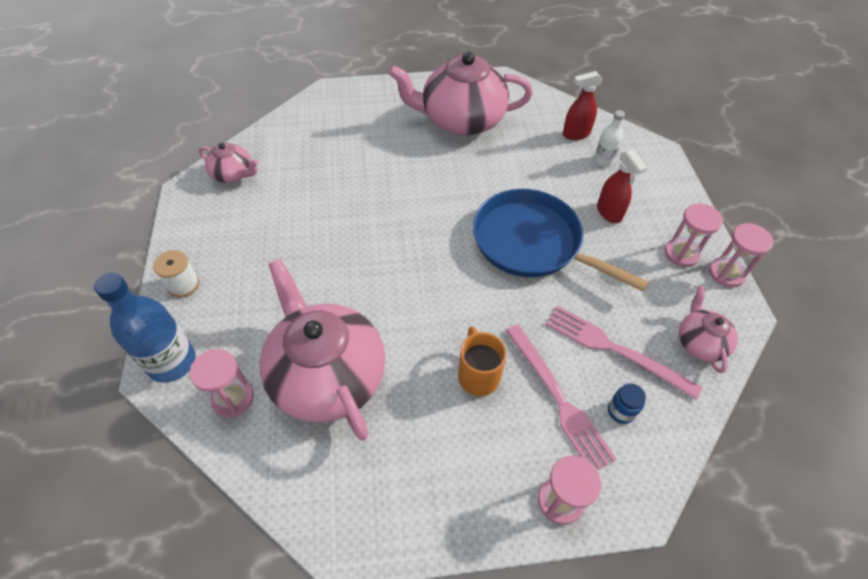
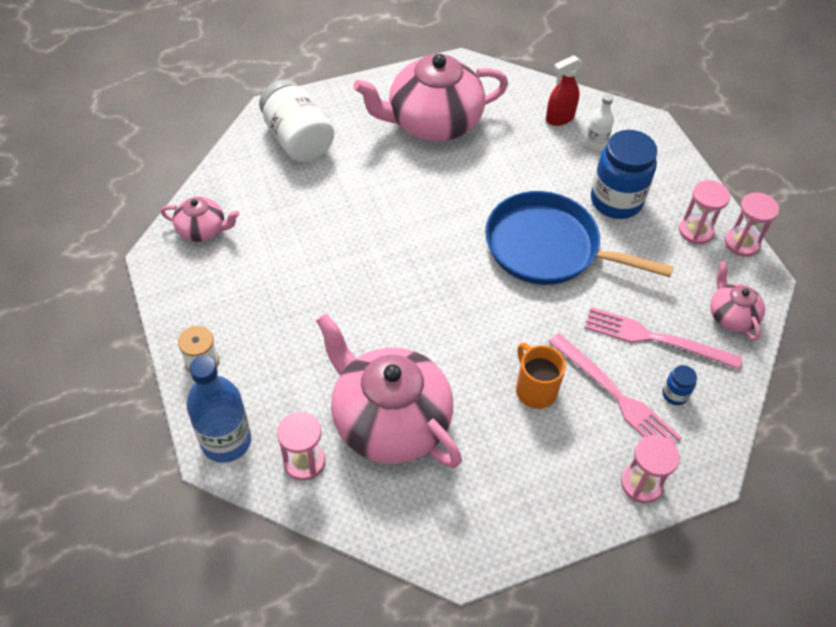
camera: 15 degrees left, 0 degrees up
red spray bottle [597,149,647,223] -> blue jar [591,130,658,219]
none -> white jar [259,79,334,162]

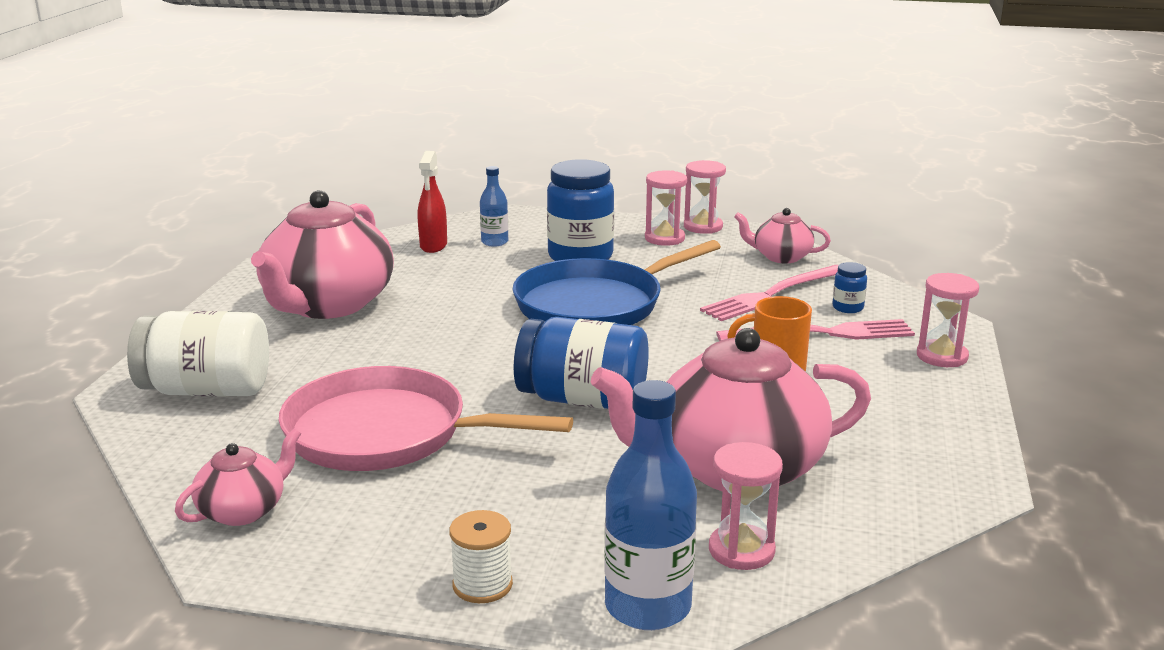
camera: 55 degrees left, 30 degrees down
white bottle [586,94,614,151] -> blue bottle [480,166,508,247]
none -> pink pan [279,366,573,471]
none -> blue jar [514,317,649,409]

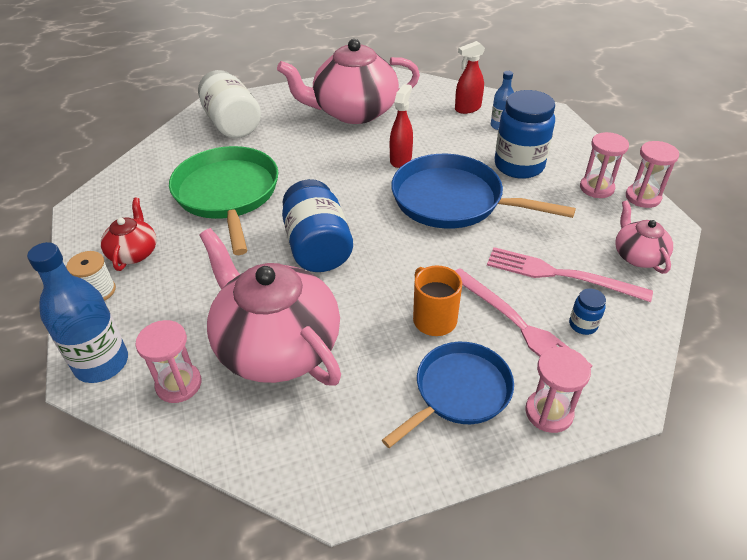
camera: 60 degrees right, 20 degrees up
pink teapot [175,429,301,526] -> none
pink pan [279,366,573,471] -> green pan [169,146,278,255]
none -> red teapot [101,198,157,271]
none -> blue pan [382,342,514,448]
none -> red spray bottle [390,84,413,168]

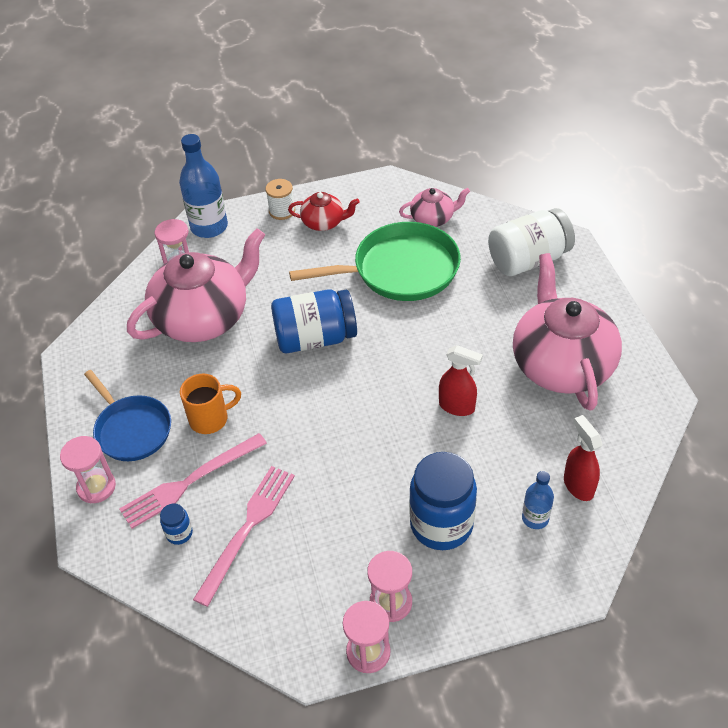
camera: 95 degrees right, 5 degrees up
blue pan [391,154,576,229] -> none
pink teapot [615,200,673,274] -> pink teapot moved to [399,188,470,227]

